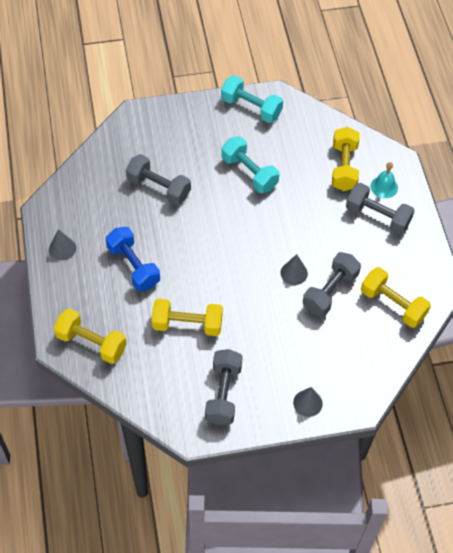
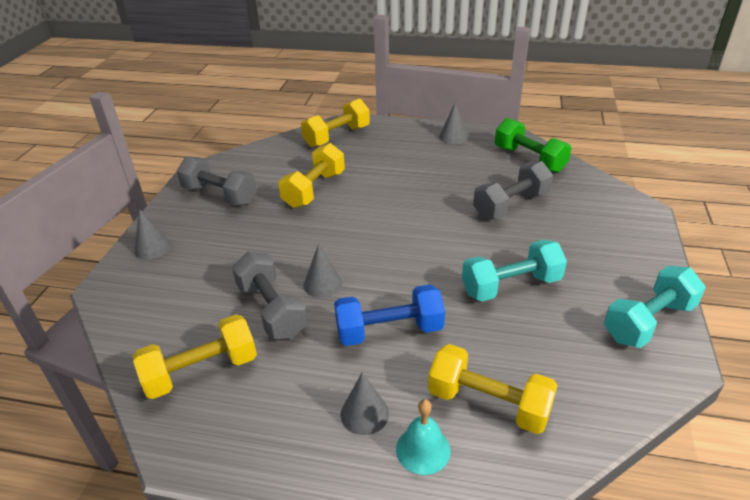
camera: 115 degrees right, 20 degrees down
blue dumbbell [106,227,160,291] -> blue dumbbell moved to [334,284,445,346]
grey dumbbell [346,183,415,234] -> grey cone [341,373,389,435]
none -> green dumbbell [495,118,571,173]

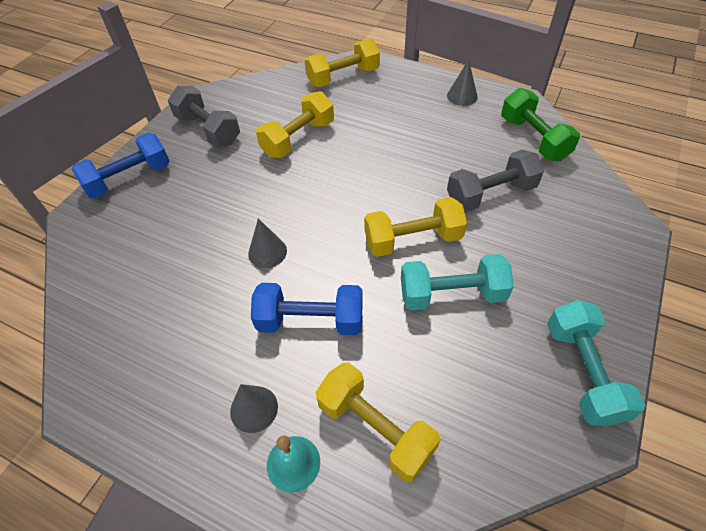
camera: 15 degrees right, 15 degrees up
yellow dumbbell [133,314,257,399] -> yellow dumbbell moved to [364,197,467,257]
grey cone [134,209,171,259] -> blue dumbbell [72,133,170,199]
grey dumbbell [232,251,308,339] -> none
turquoise dumbbell [604,266,706,348] -> turquoise dumbbell turned 75 degrees counterclockwise [547,300,645,426]

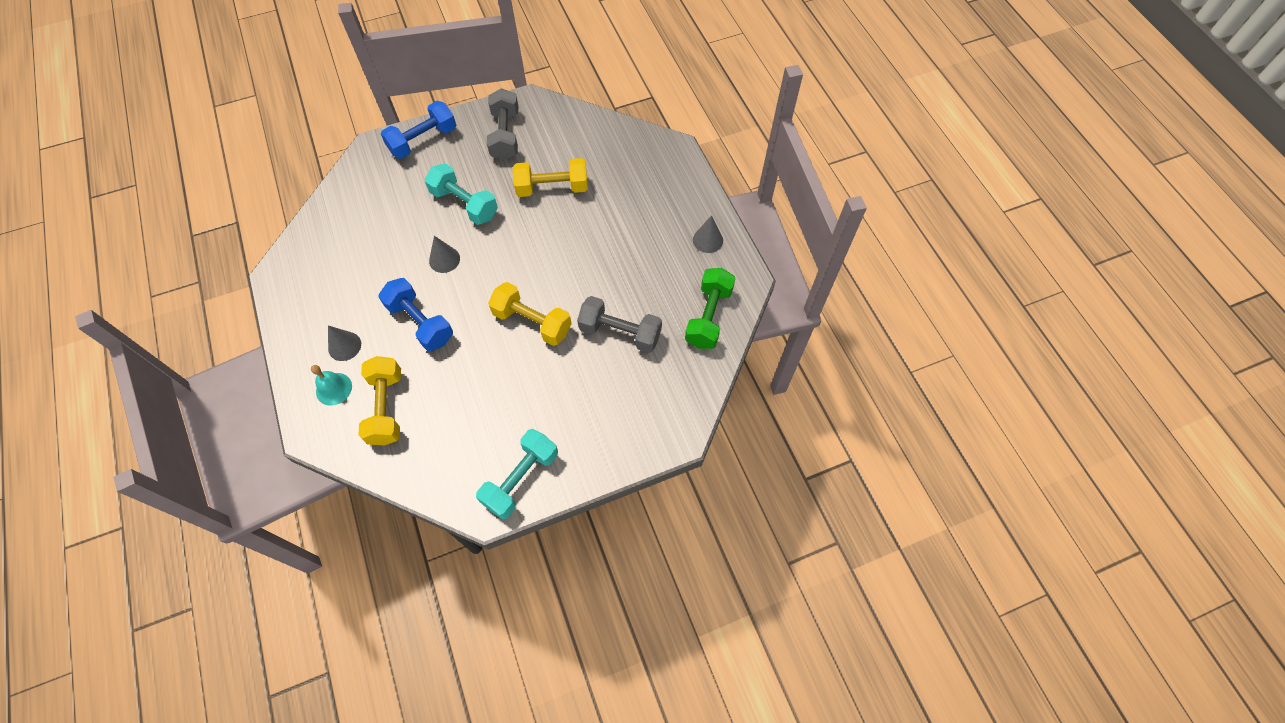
camera: 40 degrees right, 10 degrees up
blue dumbbell [72,133,170,199] -> blue dumbbell turned 45 degrees counterclockwise [381,101,456,159]
yellow dumbbell [304,39,380,87] -> none
turquoise dumbbell [401,254,514,310] -> turquoise dumbbell moved to [425,163,498,225]

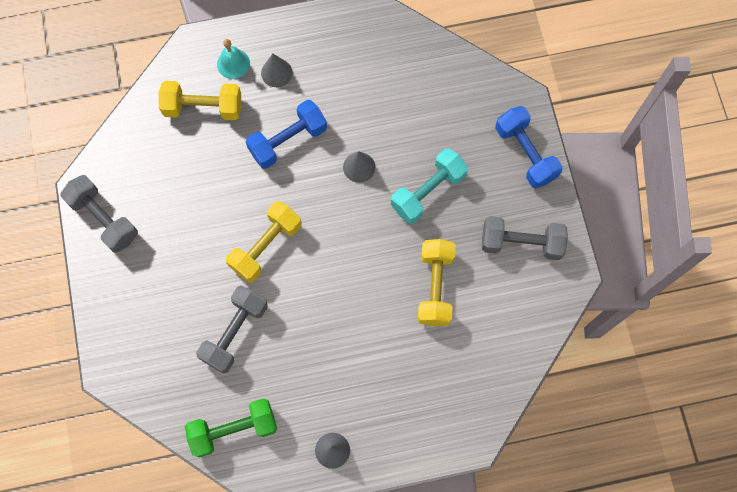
camera: 100 degrees right, 10 degrees up
turquoise dumbbell [476,429,558,519] -> grey dumbbell [60,175,138,253]
green dumbbell [685,268,735,349] -> green dumbbell turned 45 degrees counterclockwise [185,398,277,458]

